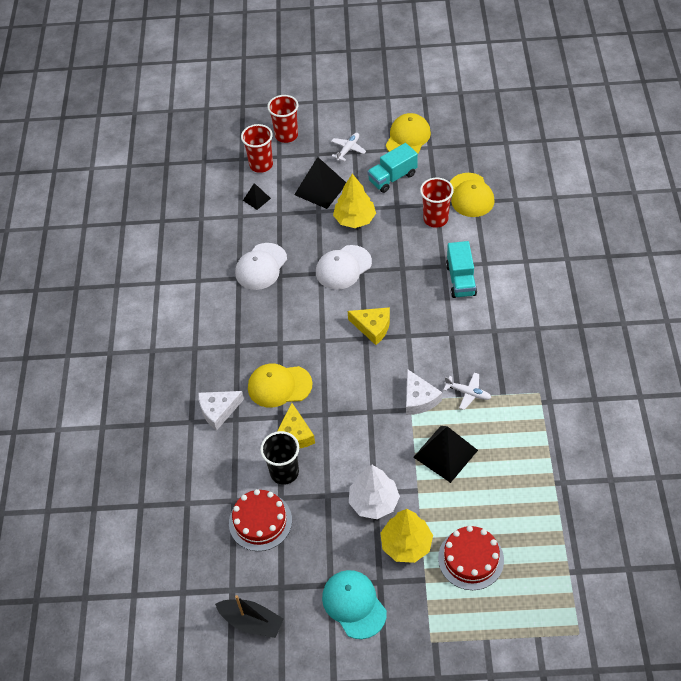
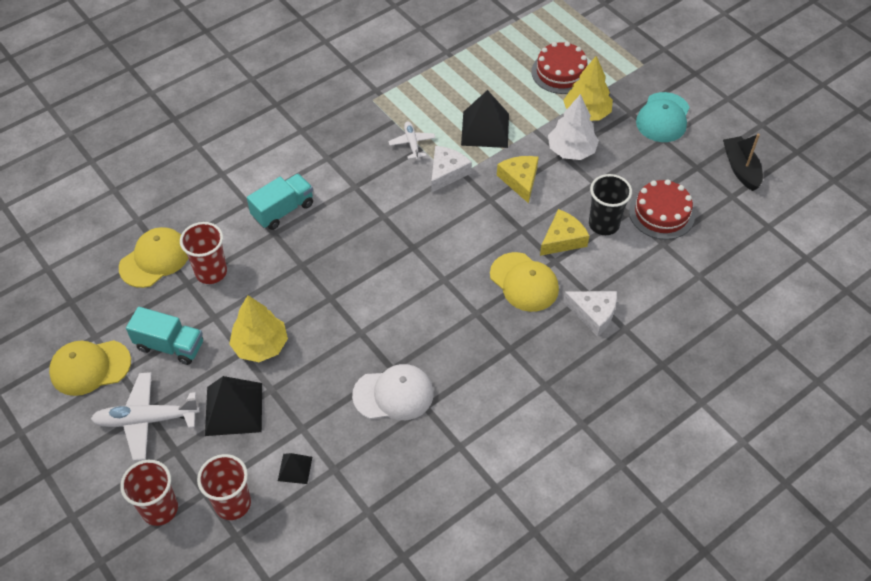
camera: 130 degrees left, 0 degrees up
white cap [316,245,372,290] -> none
white plane [331,133,366,161] -> white plane [91,372,200,461], size x1.74
yellow cheese [348,307,390,345] -> yellow cheese moved to [497,156,539,203]

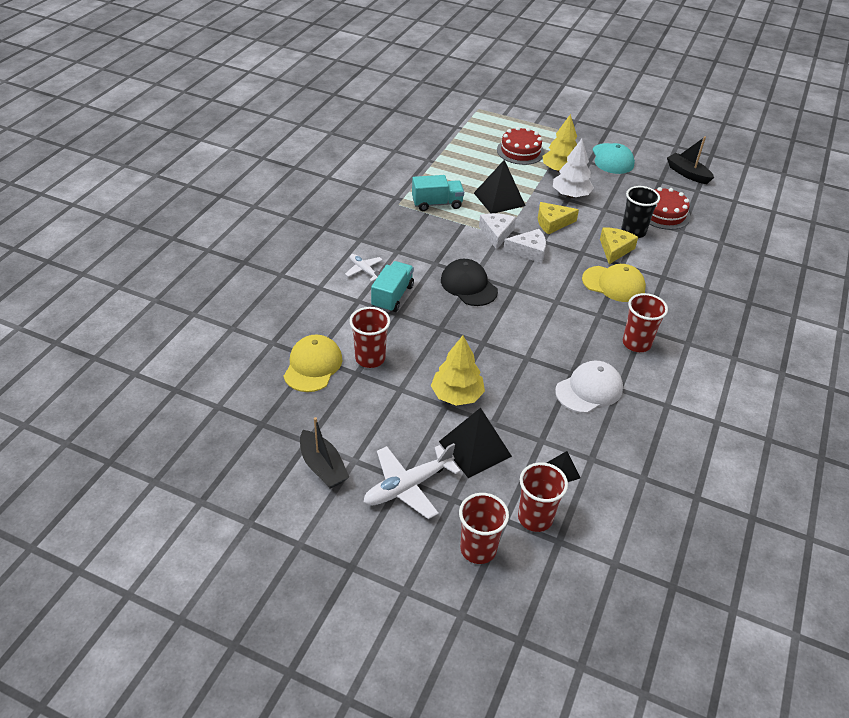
camera: 30 degrees left, 10 degrees down
yellow cap [49,340,131,396] -> black boat [300,417,349,489]
turquoise truck [126,307,203,365] -> turquoise truck moved to [412,175,464,211]
white plane [388,121,435,160] -> white plane moved to [345,254,383,282]
yellow cheese [497,156,539,203] -> yellow cheese turned 60 degrees counterclockwise [538,202,579,235]
white cheese [563,291,617,337] -> white cheese moved to [503,229,546,263]
none -> black cap [441,259,498,306]
none -> red cup [623,293,668,352]

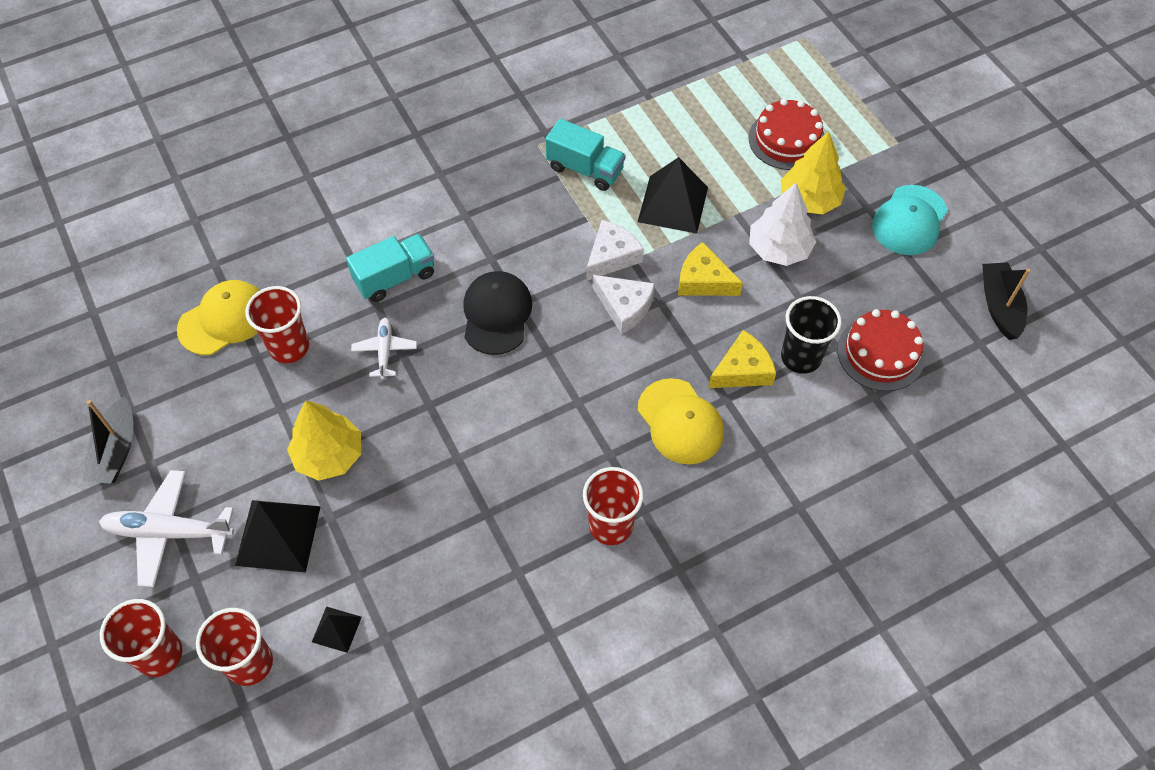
camera: 40 degrees right, 15 degrees up
white plane [345,254,383,282] -> white plane moved to [351,318,417,379]
white cap [555,361,623,413] -> none

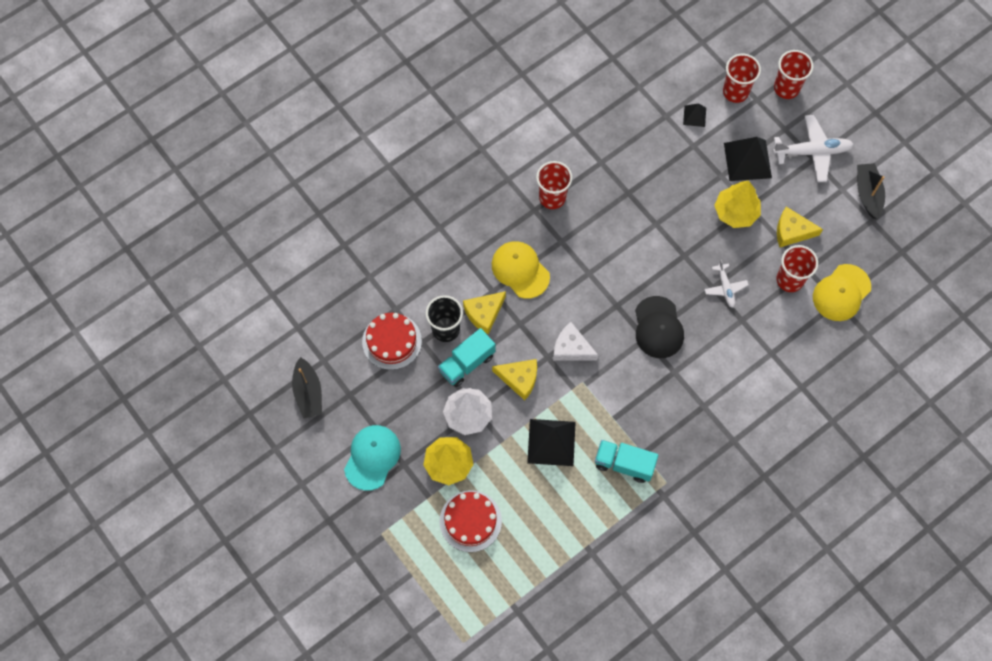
camera: 170 degrees right, 10 degrees up
turquoise truck [346,234,434,302] -> turquoise truck moved to [438,328,495,387]
white cheese [586,220,644,281] -> none
none -> yellow cheese [777,207,823,247]

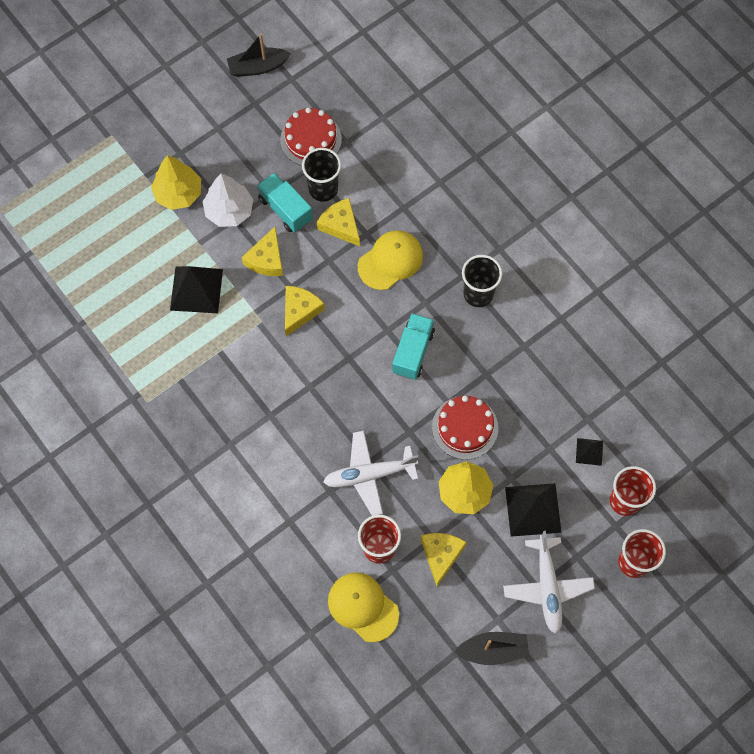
camera: 90 degrees right, 0 degrees up
turquoise cap [344,425,401,491] -> none
red cake [439,490,502,552] -> red cake moved to [432,396,498,460]
red cup [536,161,572,209] -> black cup [462,255,502,307]
white cheese [553,322,598,361] -> yellow cheese [285,286,325,336]
turquoise truck [595,440,658,483] -> turquoise truck moved to [392,313,435,380]
black cap [635,296,684,358] -> none
white plane [704,260,748,308] -> white plane [324,431,418,516], size x1.74

